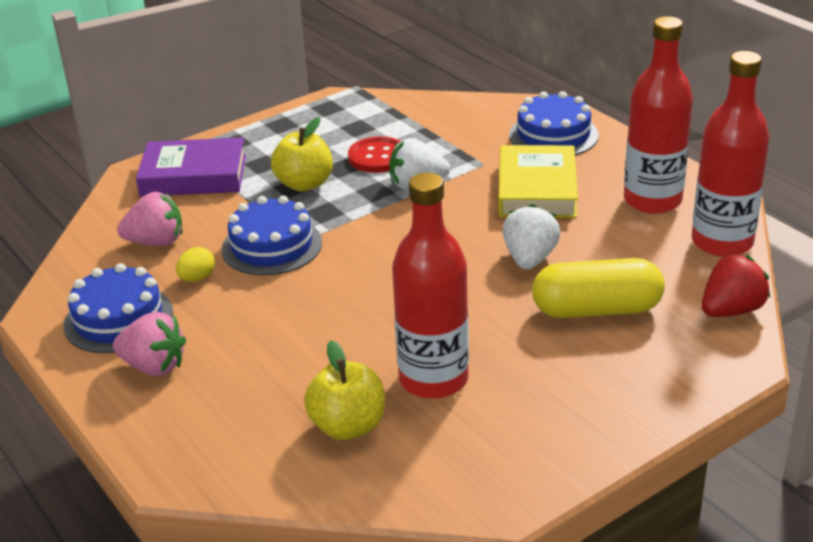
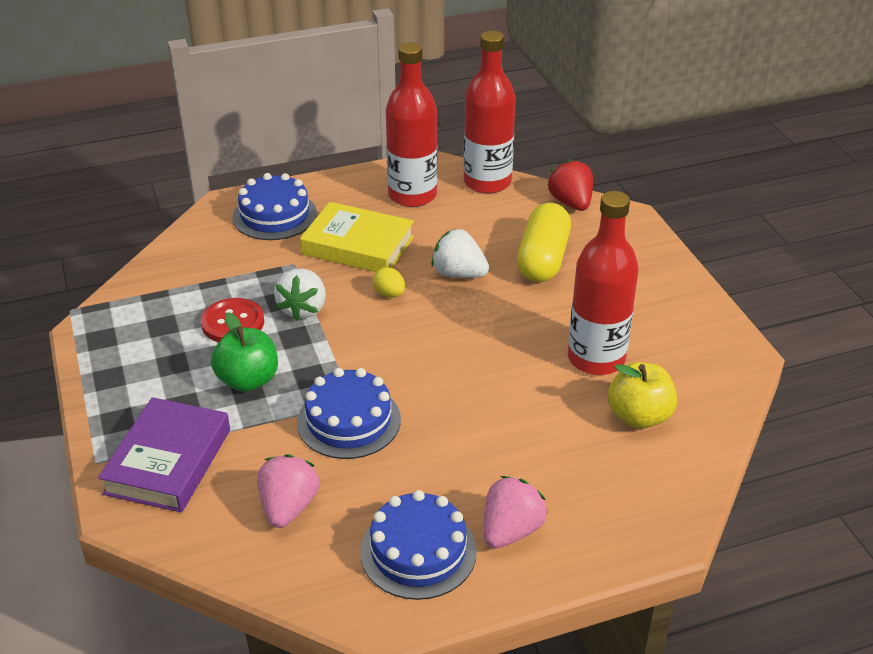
camera: 75 degrees left, 5 degrees up
yellow egg [176,247,215,282] -> yellow egg moved to [373,267,405,298]
yellow apple [271,117,333,191] -> green apple [211,312,278,392]

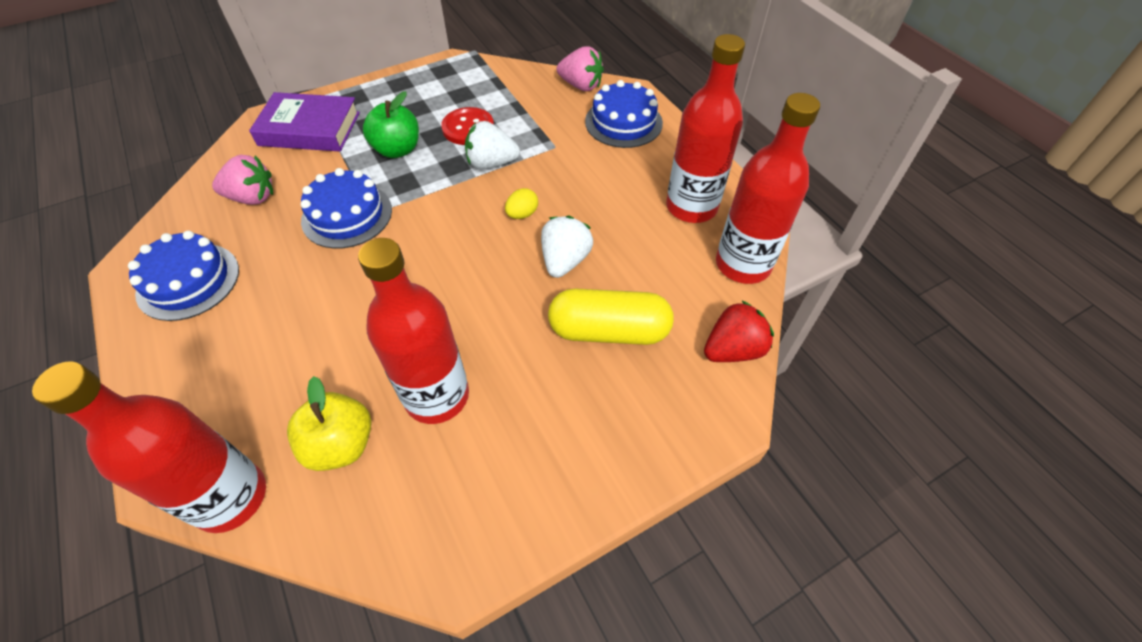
camera: 80 degrees right, 15 degrees up
yellow book [300,202,414,272] -> none
pink strawberry [483,476,548,549] -> pink strawberry moved to [556,46,604,91]
none -> red bottle [32,361,266,533]

